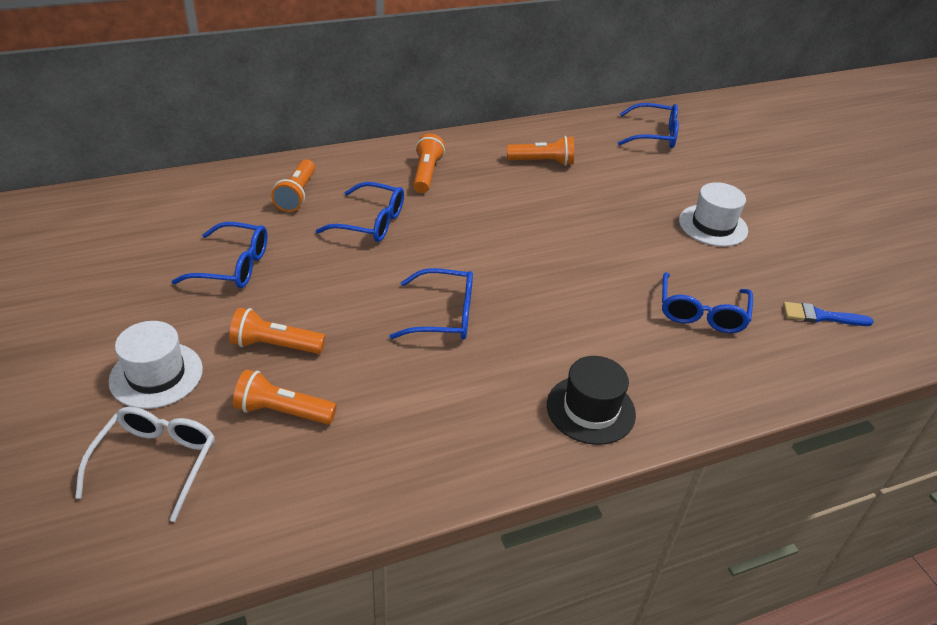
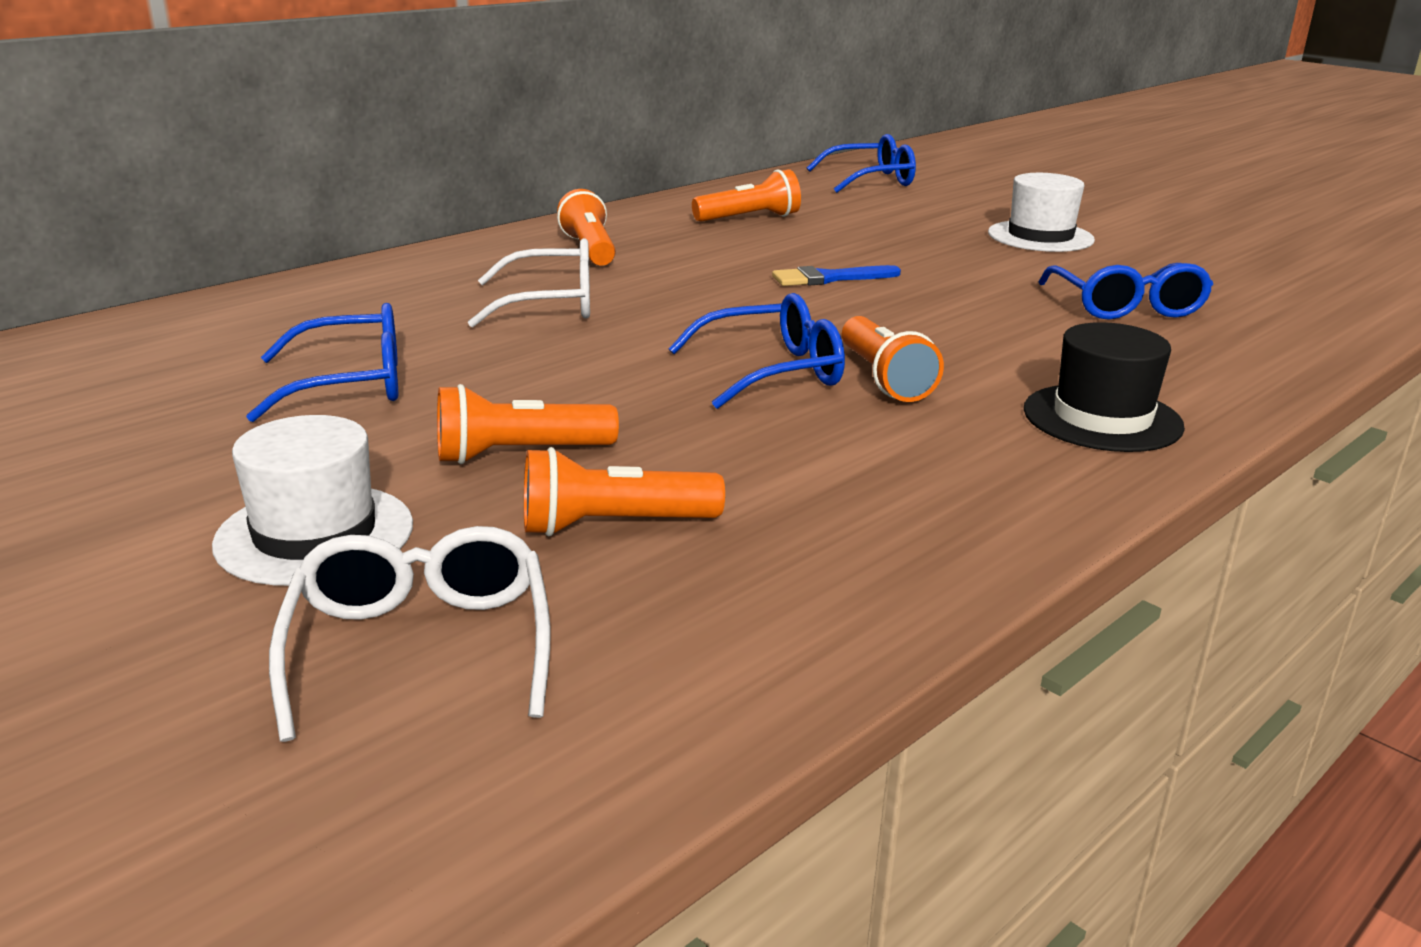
camera: 20 degrees left, 15 degrees down
orange flashlight [271,159,315,212] -> orange flashlight moved to [842,316,944,402]
blue glasses [316,182,404,242] -> white glasses [468,238,590,328]
blue brush [783,302,874,326] -> blue brush moved to [772,265,901,286]

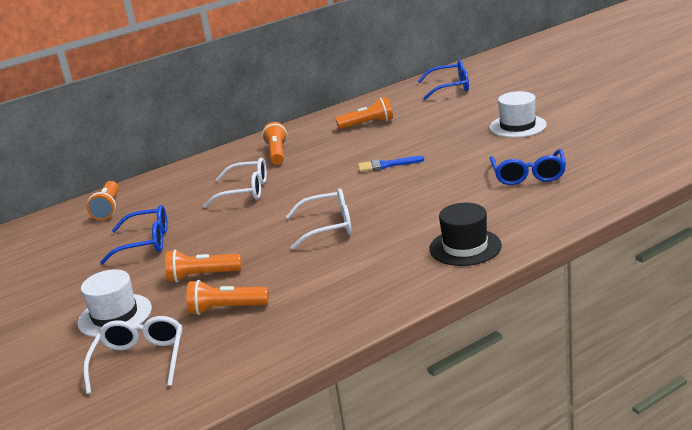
camera: 15 degrees right, 0 degrees up
blue glasses [668,293,845,409] -> white glasses [286,188,352,250]
orange flashlight [842,316,944,402] -> orange flashlight moved to [87,181,119,220]

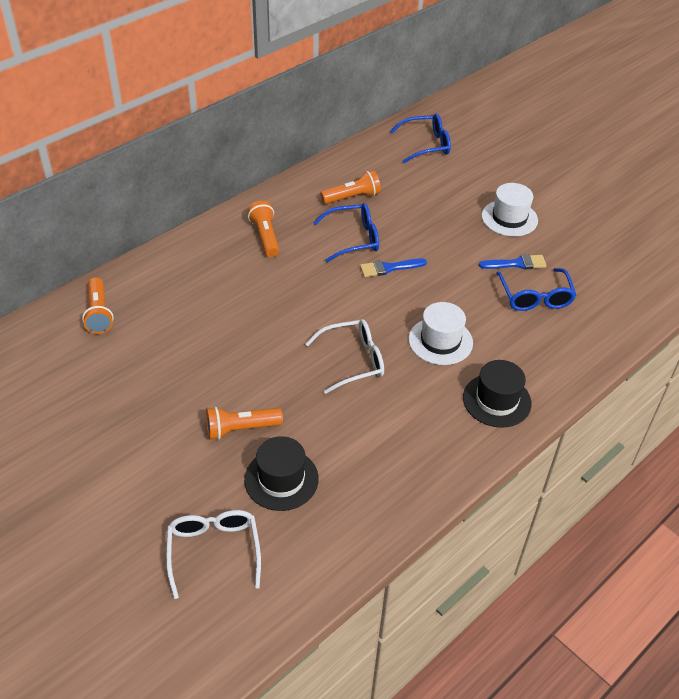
camera: 15 degrees left, 20 degrees up
white hat [77,269,152,337] -> white hat moved to [408,302,473,365]
blue glasses [100,205,168,264] -> blue glasses moved to [314,203,379,262]
orange flashlight [186,280,269,315] -> black hat [244,436,319,511]
white glasses [203,158,267,208] -> none
none -> blue brush [479,254,547,269]

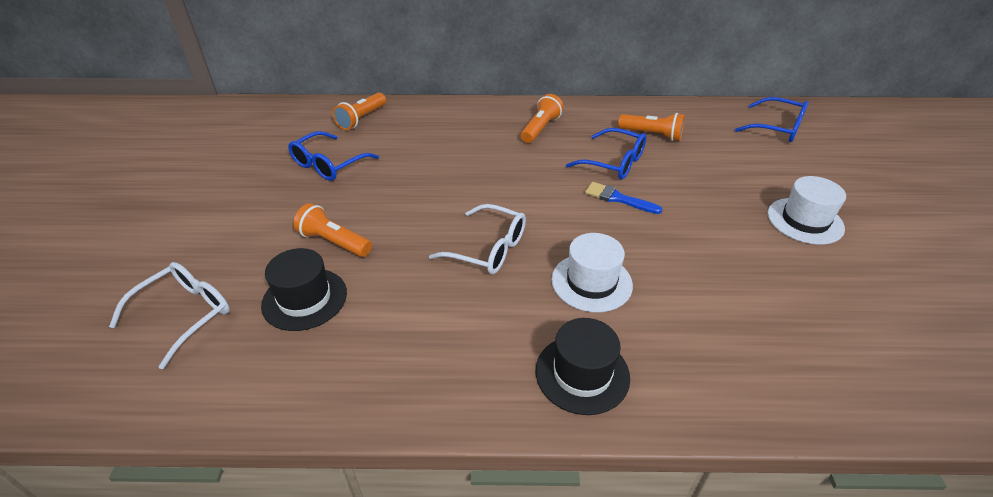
camera: 45 degrees right, 5 degrees down
blue brush [479,254,547,269] -> none
blue glasses [496,268,576,311] -> blue glasses moved to [288,131,379,181]

